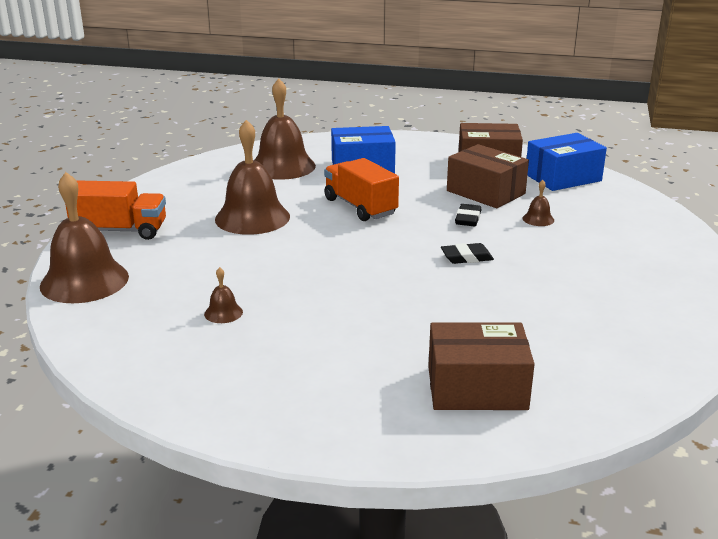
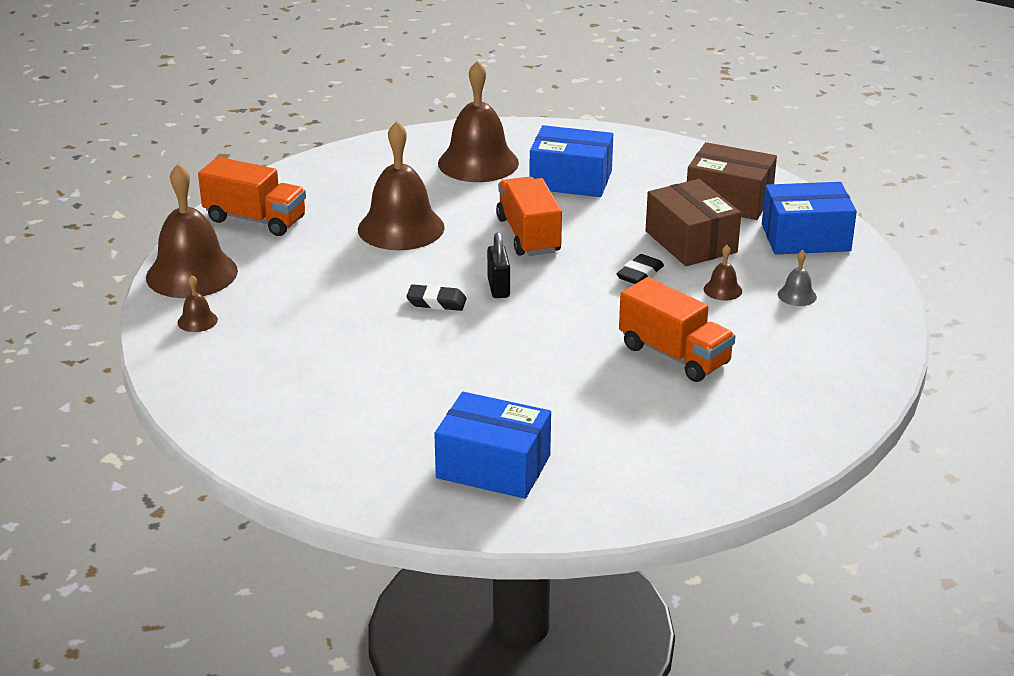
camera: 20 degrees right, 5 degrees up
brown bell [204,267,243,323] -> brown bell moved to [178,275,218,332]
brown box [428,322,535,410] -> blue box [434,392,551,499]
black eraser [441,243,494,264] -> black eraser moved to [406,284,467,311]
none -> black padlock [487,232,510,298]
none -> orange truck [619,277,735,382]
none -> grey bell [778,250,817,306]

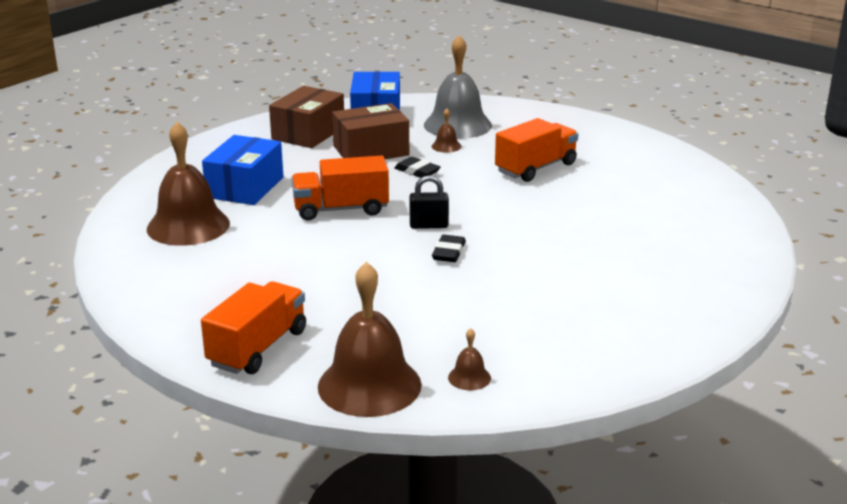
camera: 85 degrees left, 5 degrees down
brown bell [358,121,445,250] -> none
blue box [434,392,551,499] -> none
grey bell [778,250,817,306] -> grey bell [424,35,492,139], size x2.39

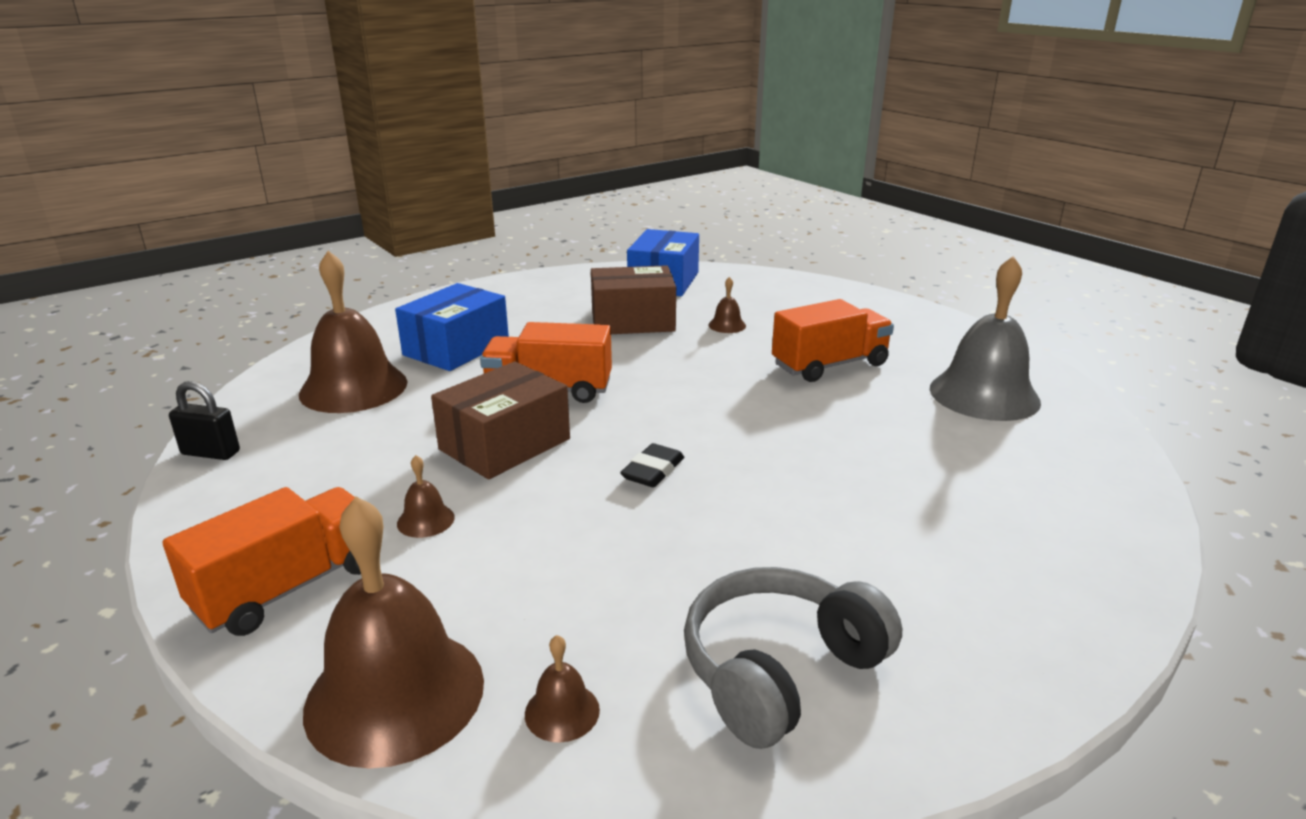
camera: 15 degrees right, 0 degrees up
brown box [269,86,344,148] -> brown box moved to [431,361,570,479]
black eraser [394,157,441,178] -> none
black padlock [410,175,449,229] -> black padlock moved to [169,381,240,460]
grey bell [424,35,492,139] -> grey bell moved to [930,256,1041,421]
none -> brown bell [397,455,455,538]
none -> grey headphones [684,567,902,749]

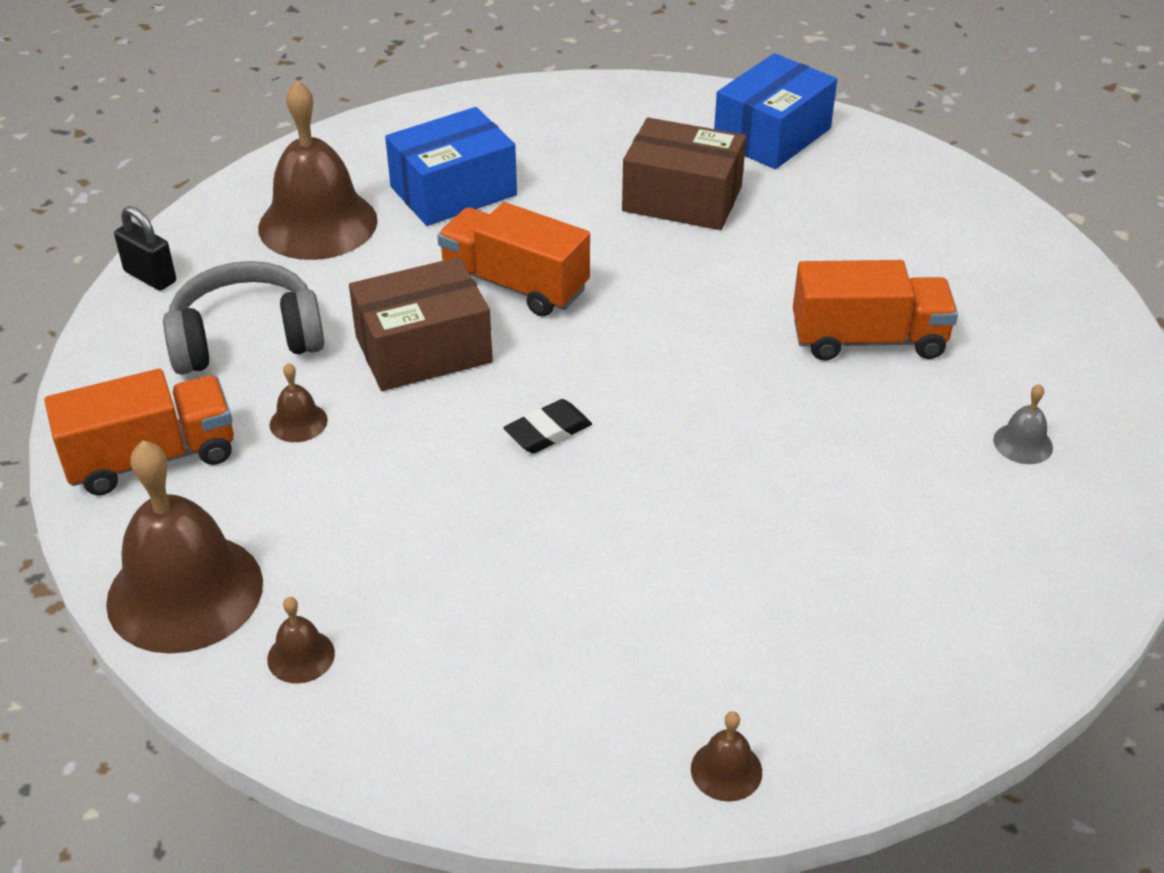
camera: 25 degrees right, 15 degrees up
grey headphones [684,567,902,749] -> grey headphones moved to [163,261,324,375]
brown bell [708,277,746,333] -> brown bell moved to [691,711,762,802]
grey bell [930,256,1041,421] -> grey bell [993,384,1053,464], size x0.42

